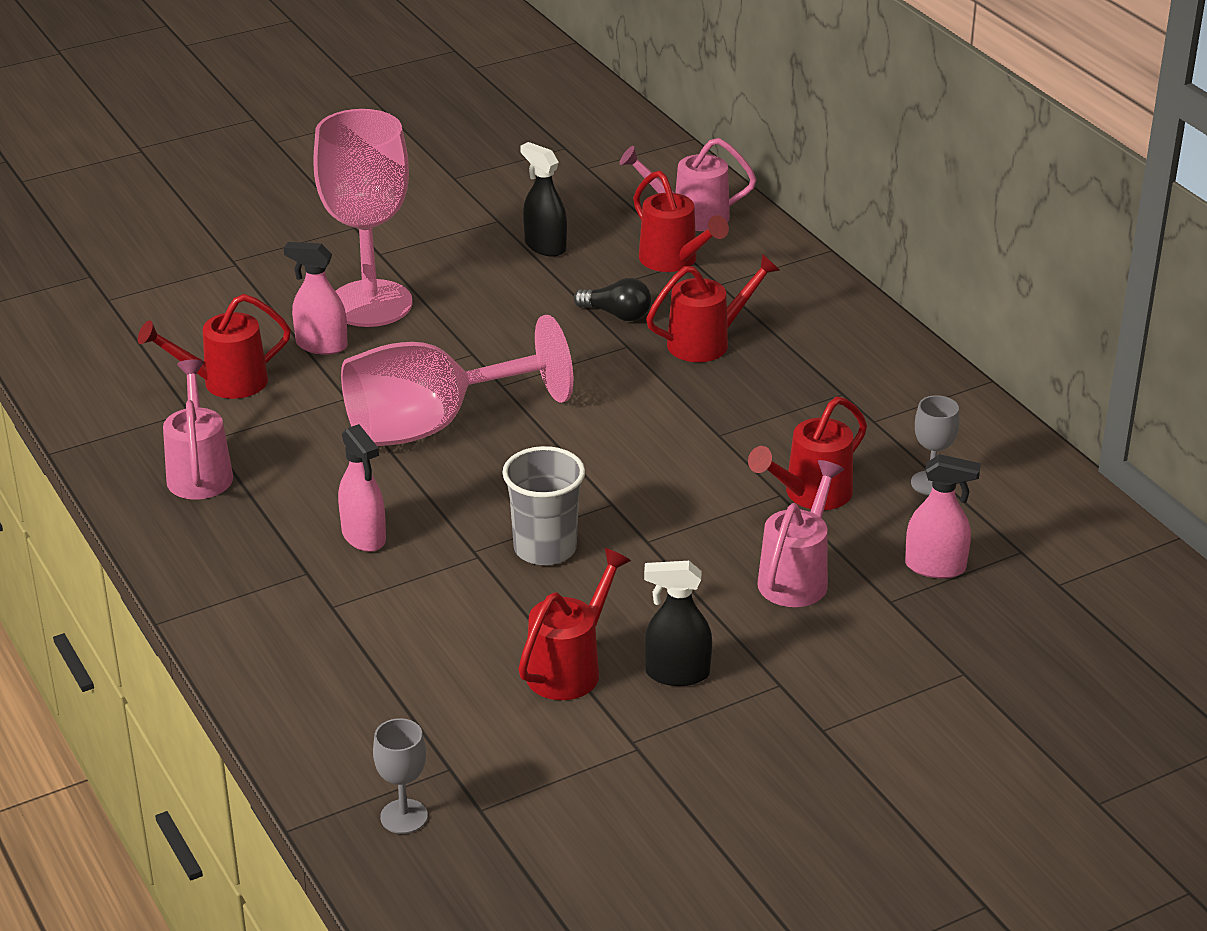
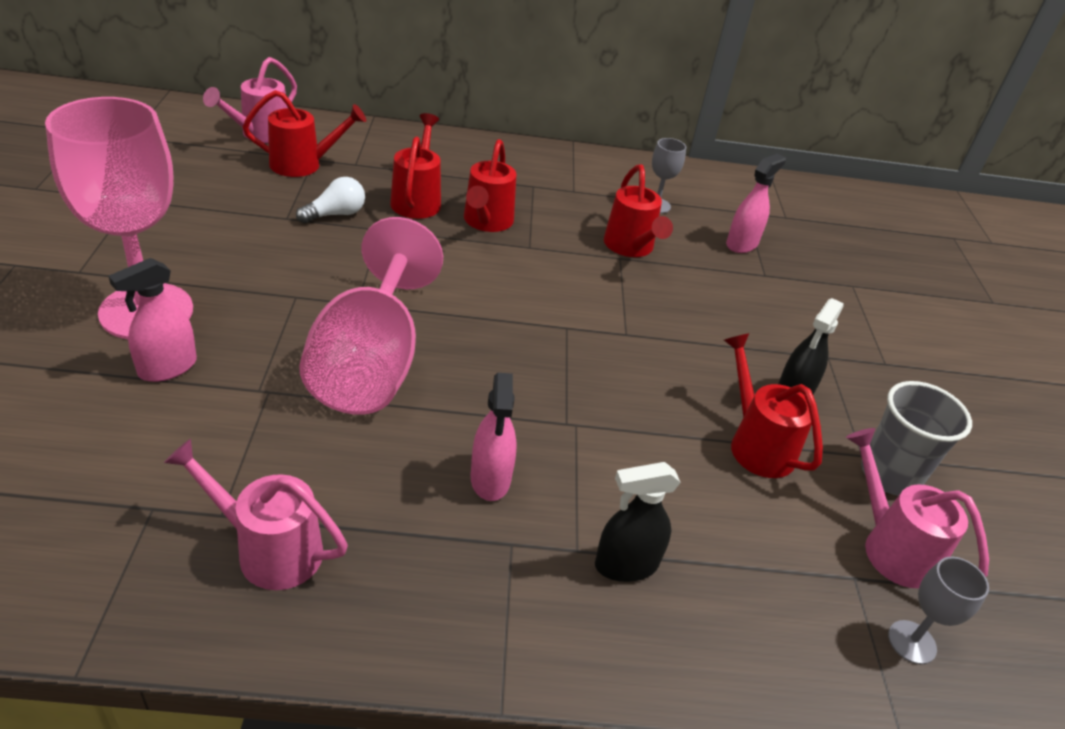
camera: 65 degrees left, 5 degrees up
red watering can [138,294,291,399] -> red watering can moved to [464,139,516,232]
pink spray bottle [338,424,386,552] -> pink spray bottle turned 90 degrees clockwise [471,373,517,501]
grey cup [502,446,585,565] -> grey cup moved to [861,381,972,496]
black spray bottle [520,142,567,257] -> black spray bottle moved to [595,462,681,582]
black light bulb [574,278,651,321] -> white light bulb [296,177,365,223]
pink watering can [757,460,844,607] -> pink watering can moved to [846,428,989,588]

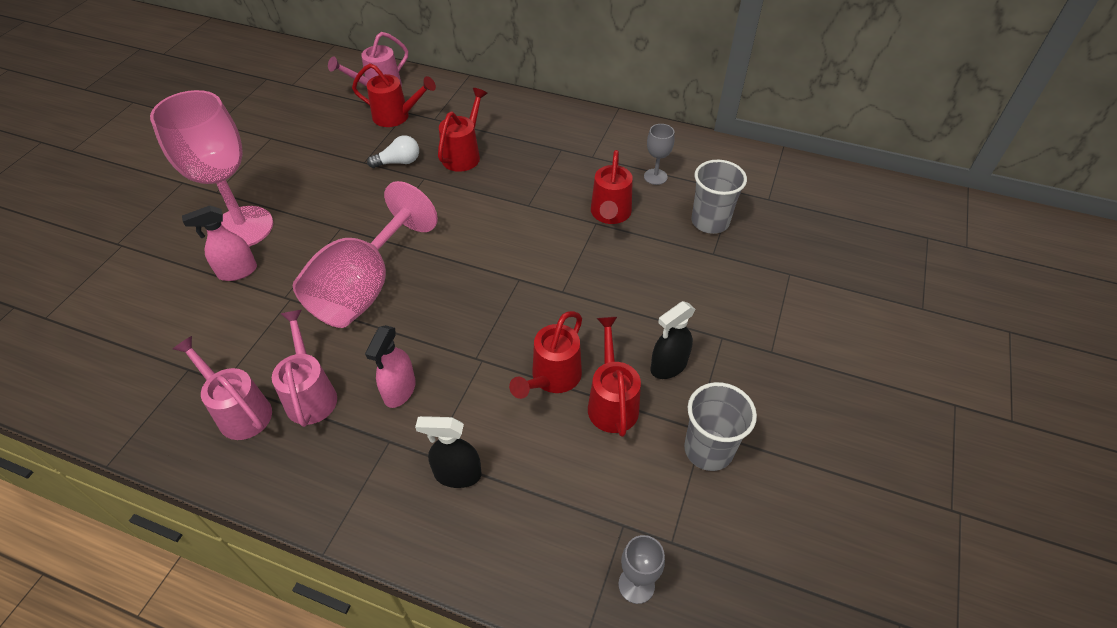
camera: 25 degrees right, 10 degrees up
red watering can [464,139,516,232] -> red watering can moved to [509,311,582,399]
pink spray bottle [726,154,786,253] -> grey cup [692,160,747,234]
pink watering can [846,428,989,588] -> pink watering can moved to [272,310,337,427]

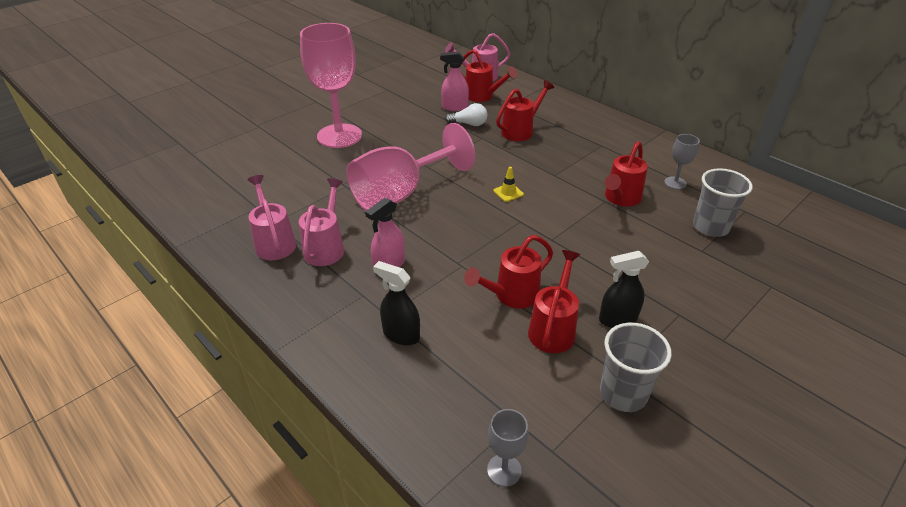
camera: 25 degrees right, 10 degrees down
pink spray bottle [182,206,257,281] -> pink spray bottle moved to [440,52,469,111]
none -> yellow traffic cone [493,167,524,202]

